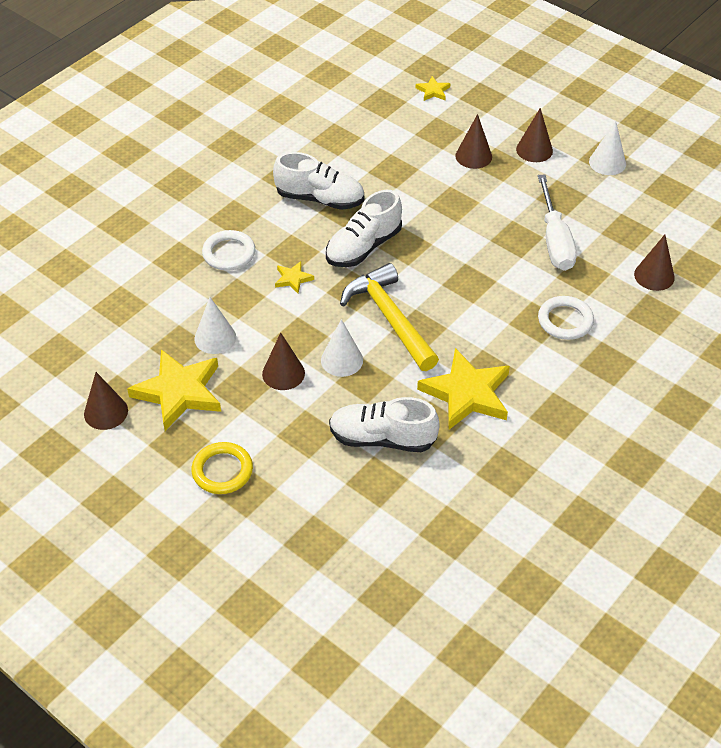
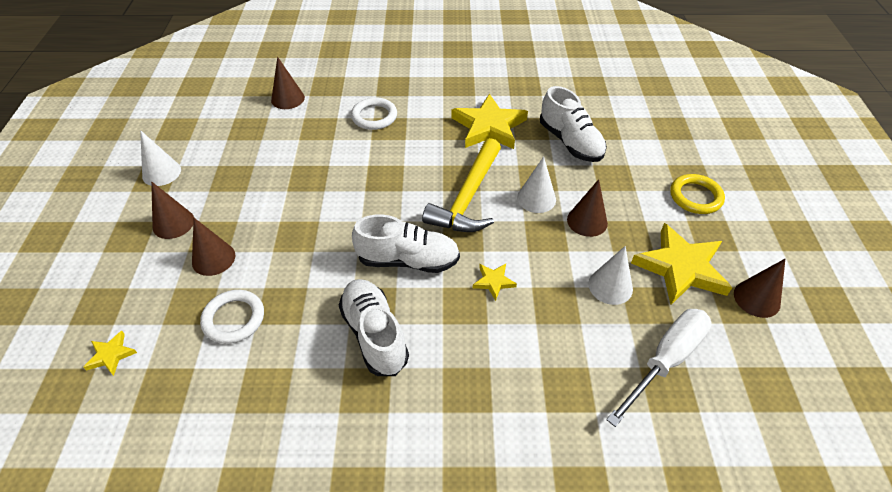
camera: 130 degrees left, 0 degrees up
white ring [202,230,255,271] -> white ring moved to [200,290,264,344]
white screwdriver [538,174,577,271] -> white screwdriver moved to [606,309,712,427]

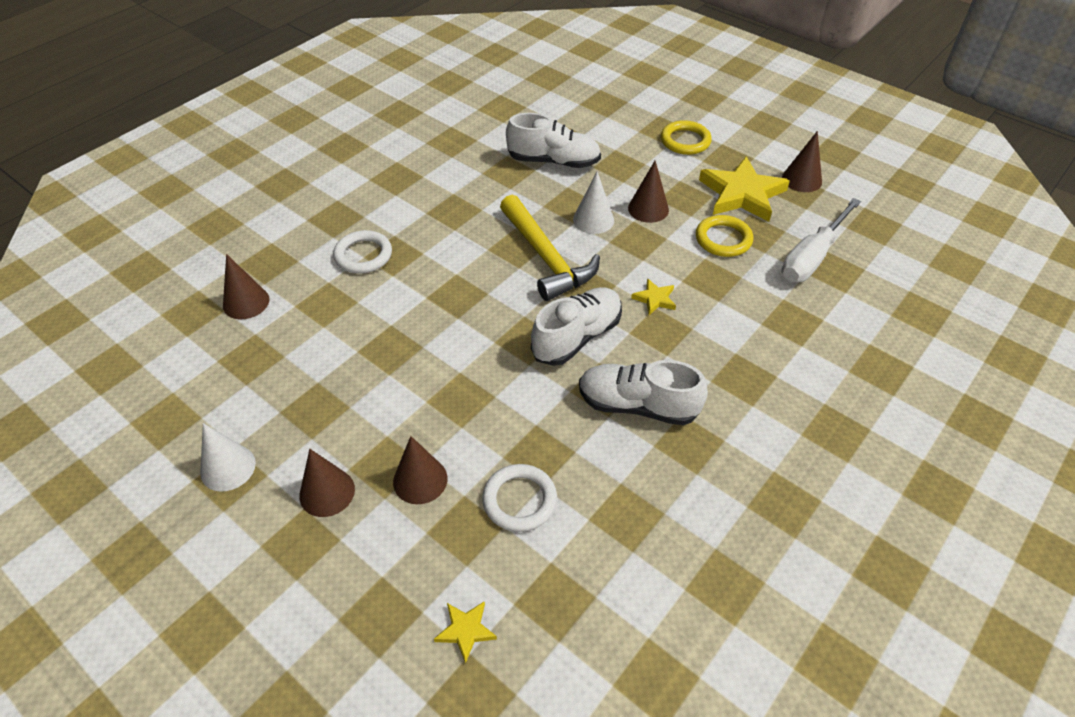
camera: 50 degrees left, 0 degrees up
yellow star [452,93,528,149] -> none
white cone [588,246,633,305] -> yellow ring [696,215,753,257]
white screwdriver [606,309,712,427] -> white screwdriver turned 135 degrees counterclockwise [782,198,861,282]

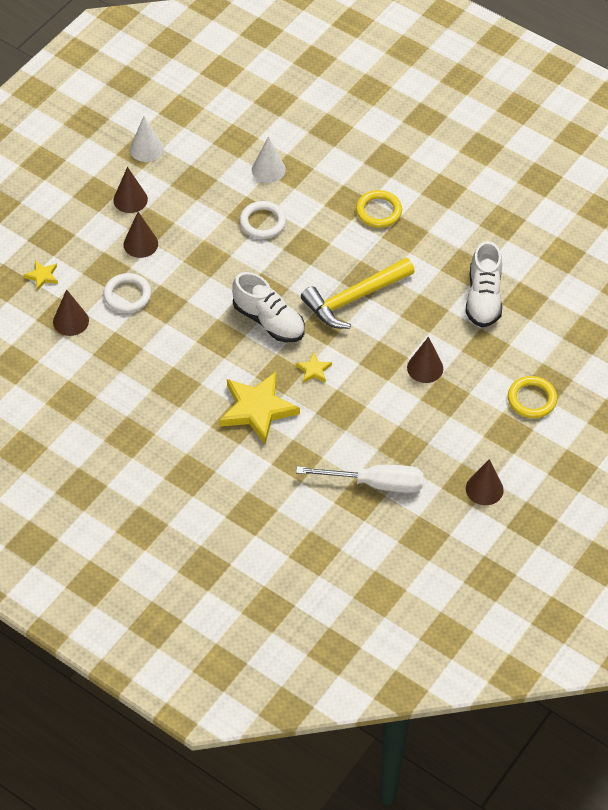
camera: 85 degrees right, 5 degrees up
brown cone [223,254,269,319] -> brown cone moved to [53,289,89,336]
white ring [333,230,392,274] -> white ring moved to [240,201,286,239]
white cone [573,172,614,234] -> white cone moved to [252,136,286,183]
white shoe [579,360,708,425] -> none
yellow ring [696,215,753,257] -> yellow ring moved to [356,190,402,228]
yellow star [699,156,790,222] -> yellow star moved to [220,372,300,444]
white screwdriver [782,198,861,282] -> white screwdriver turned 150 degrees clockwise [296,465,423,493]

